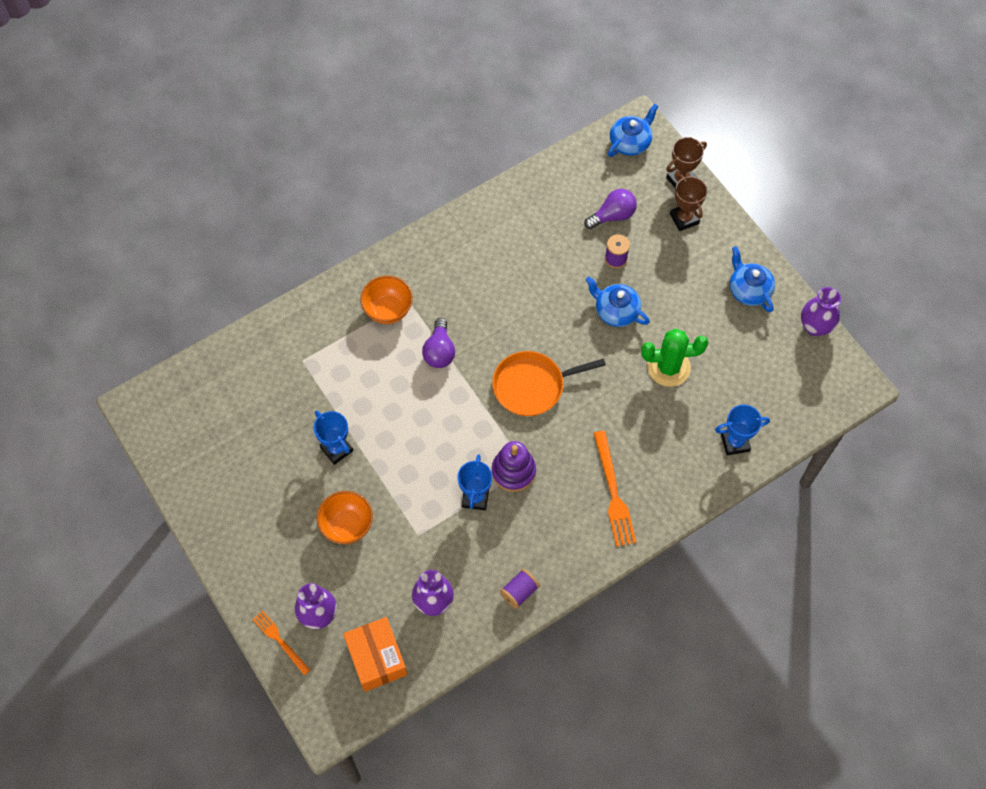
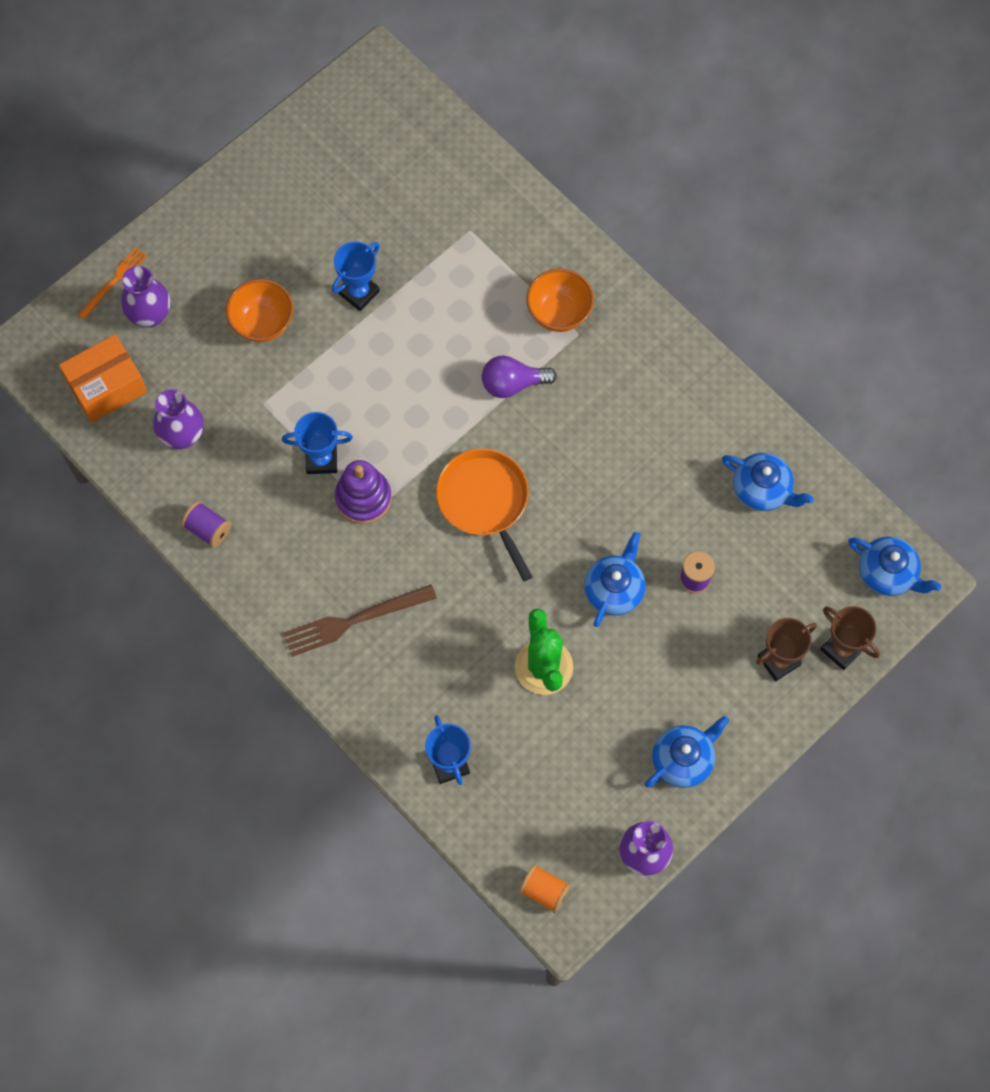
camera: 80 degrees right, 5 degrees up
purple light bulb [584,189,637,229] -> none
orange fork [593,431,636,547] -> brown fork [283,585,437,657]
none -> orange spool [519,864,571,913]
none -> blue teapot [722,453,814,511]

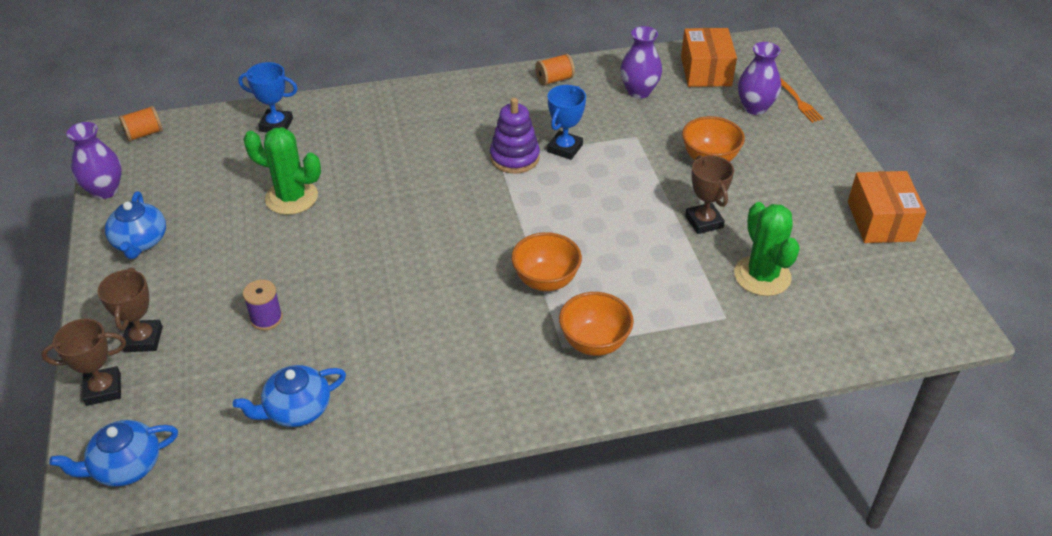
camera: 120 degrees right, 25 degrees down
purple spool [181,501,231,548] -> orange spool [535,54,575,86]
brown fork [283,585,437,657] -> none
blue trophy [332,241,380,311] -> brown trophy [685,155,734,234]
orange pan [436,449,533,581] -> none
purple light bulb [482,355,557,398] -> orange bowl [511,232,582,291]
blue teapot [584,532,646,627] -> none
none -> green cactus [734,202,800,296]
none -> orange box [848,171,926,243]

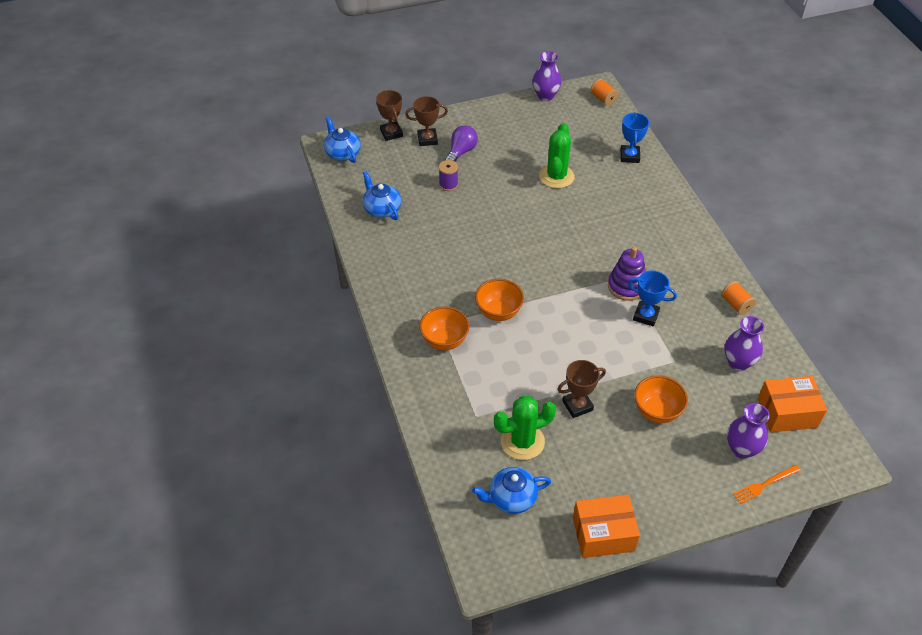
camera: 85 degrees right, 5 degrees up
blue teapot [105,191,166,259] -> blue teapot moved to [472,467,551,514]
none -> purple light bulb [445,125,478,161]

